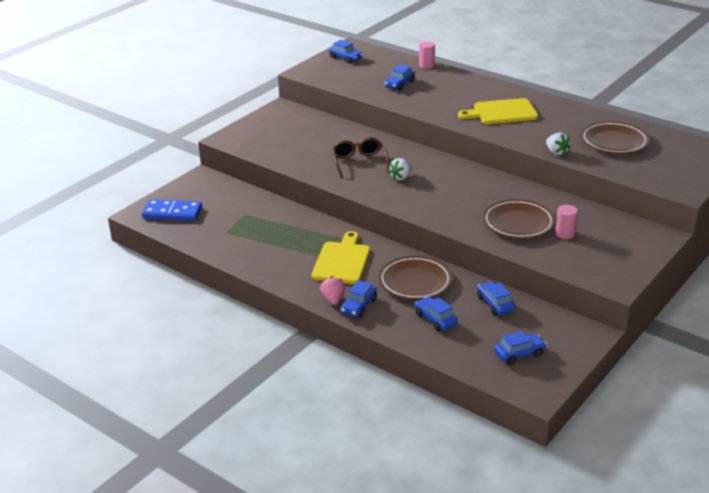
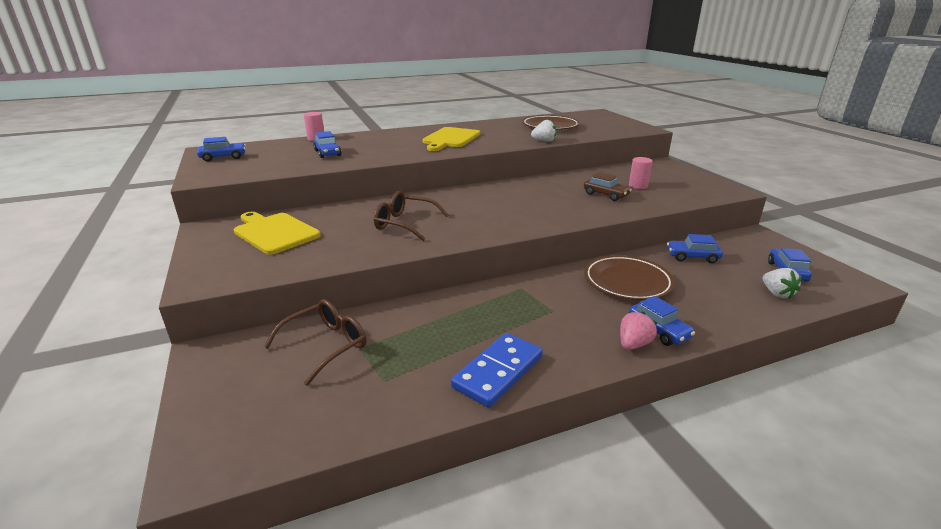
camera: 60 degrees left, 5 degrees down
blue domino [142,199,202,221] -> blue domino moved to [451,333,543,408]
yellow cutting board [312,231,370,284] -> yellow cutting board moved to [234,211,321,255]
pink strawberry [320,276,345,305] -> pink strawberry turned 105 degrees clockwise [620,311,657,350]
white strawberry [388,158,412,181] -> white strawberry moved to [763,268,802,299]
blue car [415,297,458,331] -> none
brown plate [483,199,555,239] -> brown car [584,172,632,201]
none -> brown glasses [264,299,366,386]

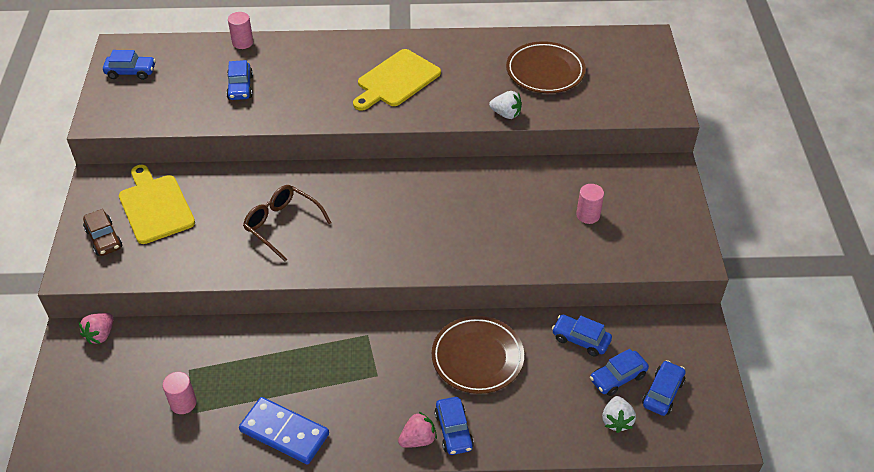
camera: 20 degrees right, 20 degrees up
brown glasses [264,299,366,386] -> none
blue domino [451,333,543,408] -> blue domino turned 60 degrees clockwise [239,397,329,465]
brown car [584,172,632,201] -> brown car moved to [83,209,122,256]
none -> pink strawberry [79,313,113,344]
none -> pink cylinder [163,372,197,414]
none -> blue car [590,349,649,396]

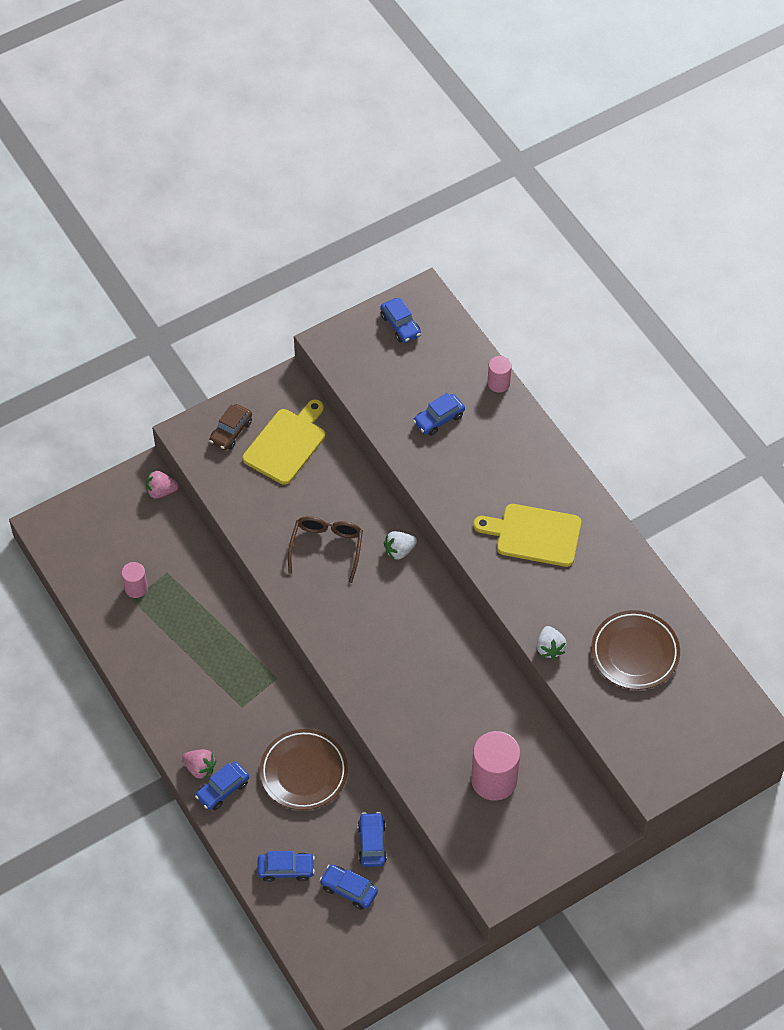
camera: 60 degrees right, 10 degrees up
blue domino [239,397,329,465] -> none
pink cylinder [576,184,604,224] -> pink cylinder [471,731,520,801], size x1.87
white strawberry [602,396,636,433] -> white strawberry moved to [384,531,417,560]
blue car [642,360,685,416] -> blue car moved to [257,851,315,882]

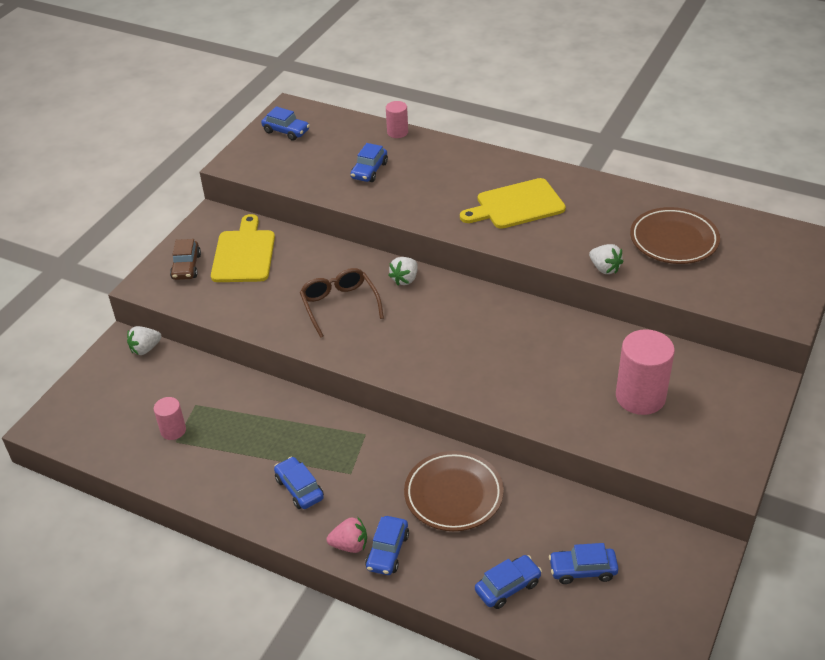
camera: 30 degrees left, 15 degrees down
pink strawberry [146,471,179,498] -> white strawberry [127,326,162,355]
blue car [358,812,387,867] -> blue car moved to [274,456,324,509]

